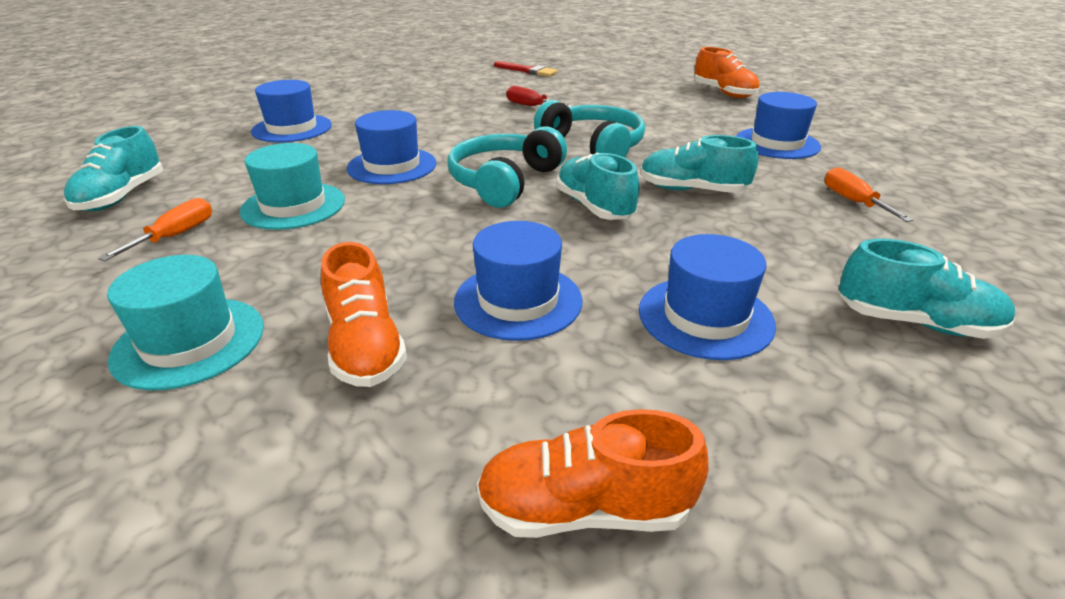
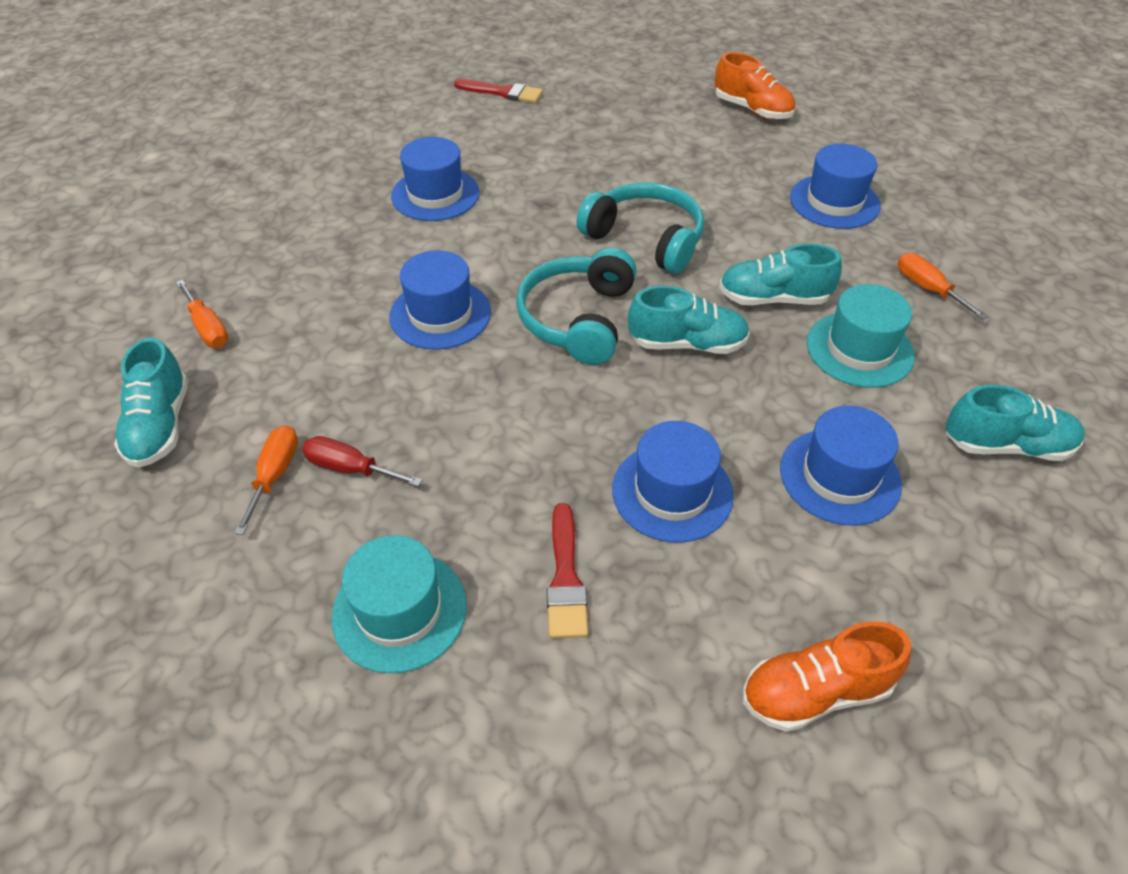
camera: 15 degrees left, 15 degrees up
turquoise hat [240,143,345,230] -> turquoise hat moved to [807,284,915,388]
blue hat [251,80,332,142] -> blue hat moved to [391,137,480,221]
orange shoe [321,242,407,387] -> red brush [546,503,588,638]
red screwdriver [506,86,572,107] -> red screwdriver moved to [302,436,422,487]
turquoise shoe [556,153,639,220] -> turquoise shoe turned 135 degrees clockwise [628,286,750,354]
none -> orange screwdriver [176,280,229,348]

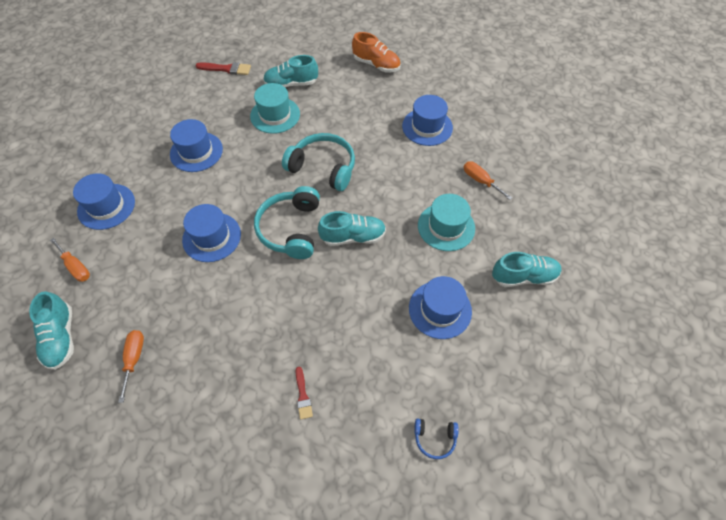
camera: 10 degrees left, 10 degrees up
red screwdriver [302,436,422,487] -> none
turquoise hat [331,535,467,673] -> turquoise hat moved to [250,83,300,134]
red brush [546,503,588,638] -> red brush [296,367,313,419], size x0.65
blue hat [612,421,734,543] -> blue hat moved to [73,173,135,230]
turquoise shoe [719,243,842,305] -> turquoise shoe moved to [263,55,318,87]
orange shoe [743,621,911,732] -> blue headphones [414,418,459,459]

